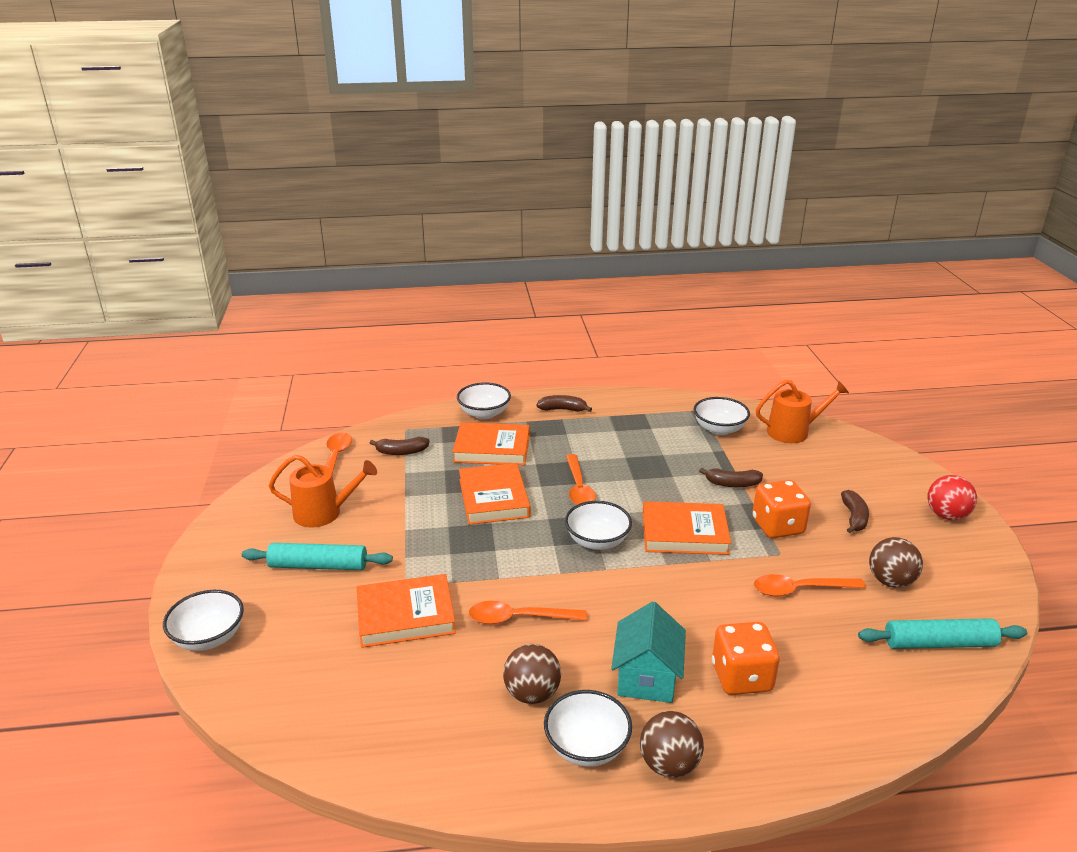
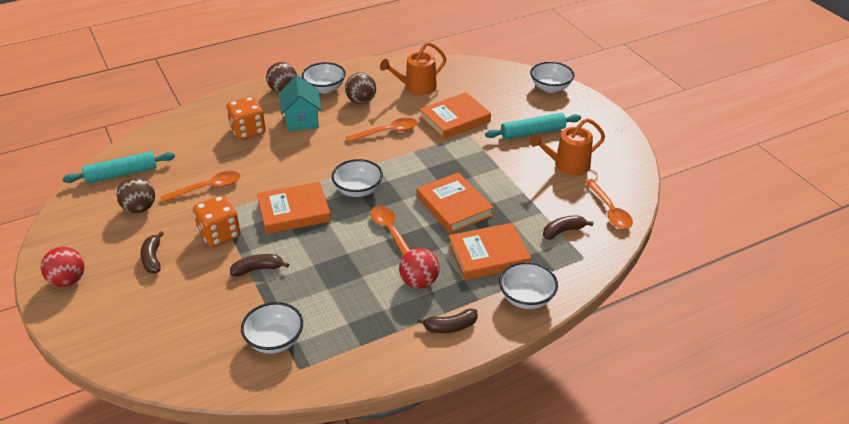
camera: 160 degrees right, 10 degrees up
orange watering can [756,380,849,443] -> orange watering can moved to [380,42,447,95]
none -> red ball [399,248,439,289]

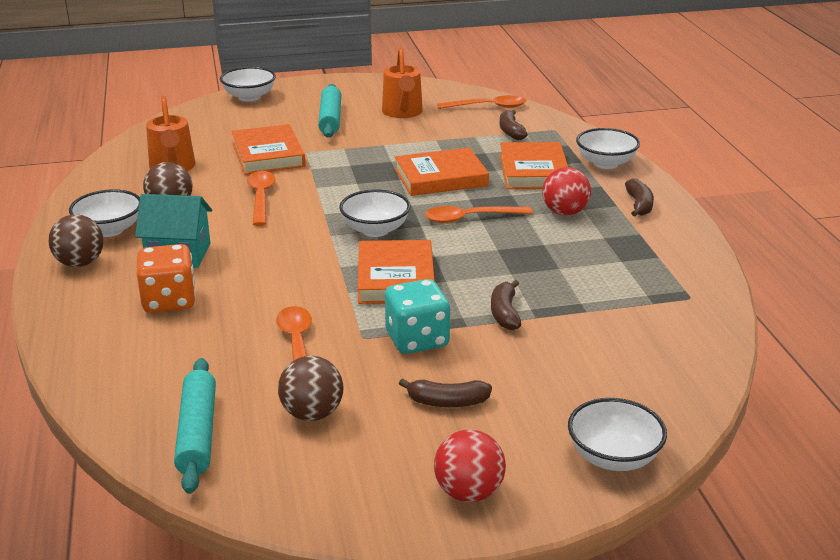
camera: 75 degrees left, 10 degrees down
orange dice [193,195,240,247] -> turquoise dice [385,279,451,354]
white bowl [241,302,303,354] -> white bowl moved to [568,398,667,471]

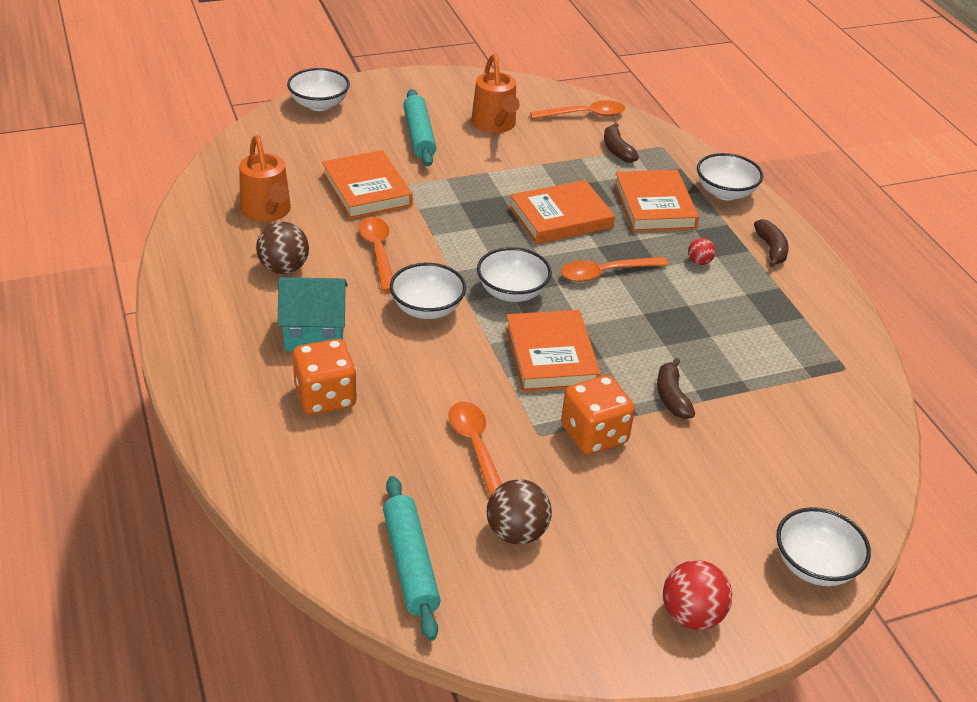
camera: 10 degrees left, 10 degrees up
brown ball [48,214,104,267] -> none
white bowl [69,189,140,237] -> white bowl moved to [390,263,466,319]
turquoise dice [385,279,451,354] -> orange dice [561,375,635,455]
brown banana [399,378,492,407] -> none
red ball [542,167,591,216] -> red ball [688,238,716,265], size x0.54

